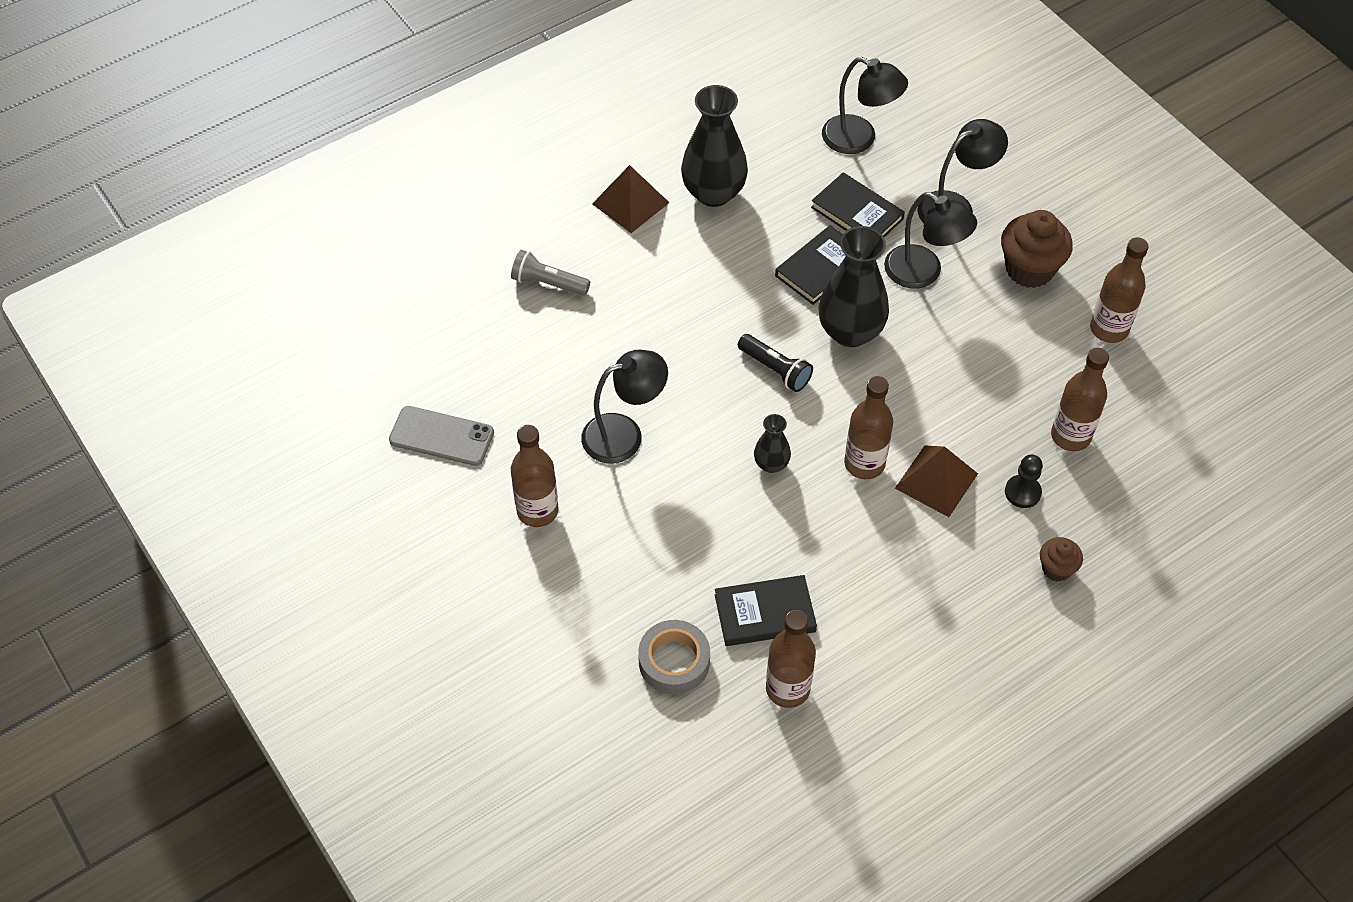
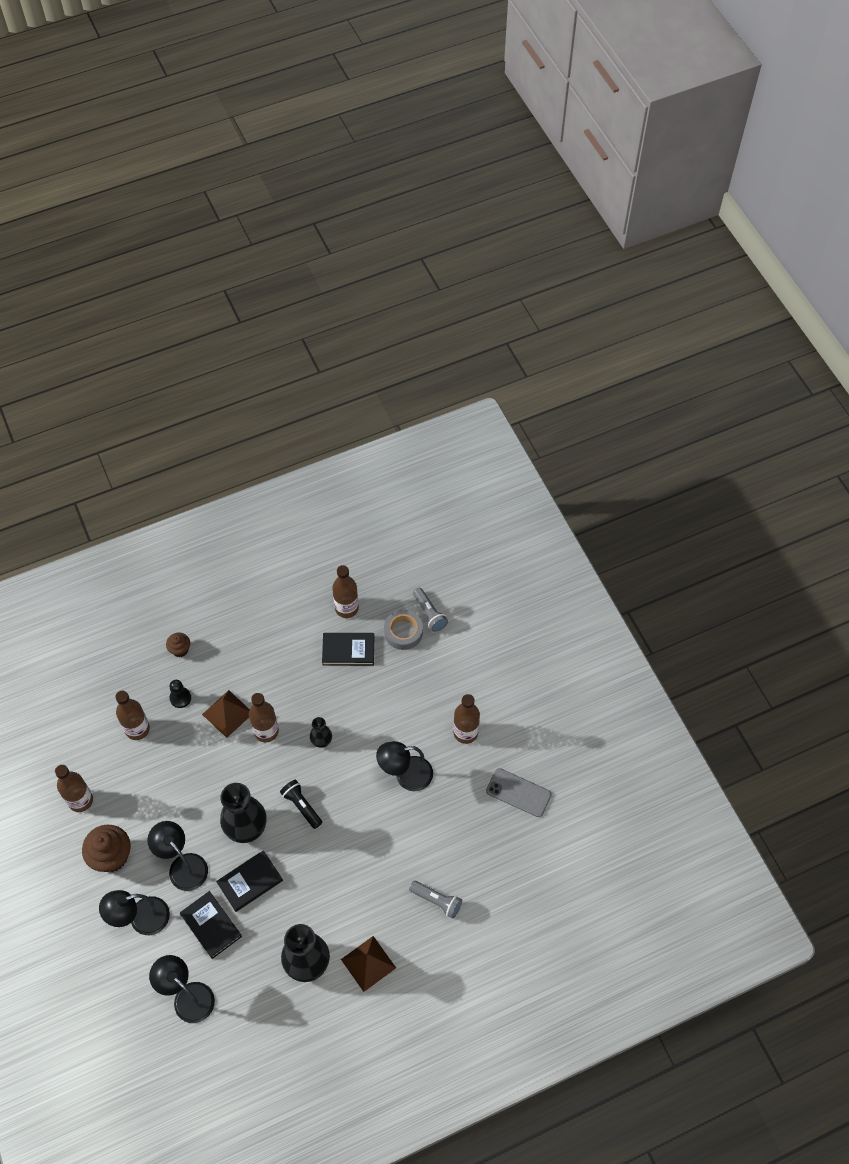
camera: 170 degrees left, 5 degrees up
none -> grey flashlight [413,588,448,632]

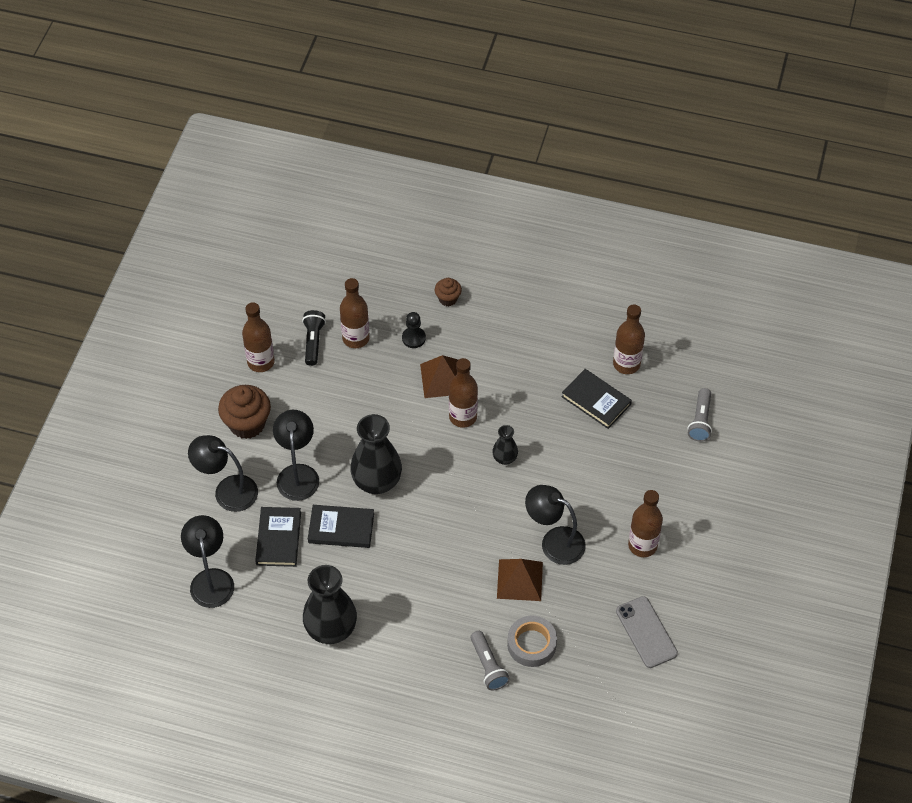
camera: 40 degrees right, 5 degrees down
black flashlight [280,780,322,829] -> black flashlight moved to [302,310,326,366]
brown pyramid [341,936,396,992] -> brown pyramid moved to [497,559,543,601]
grey tape [384,610,423,650] -> grey tape moved to [507,616,557,667]

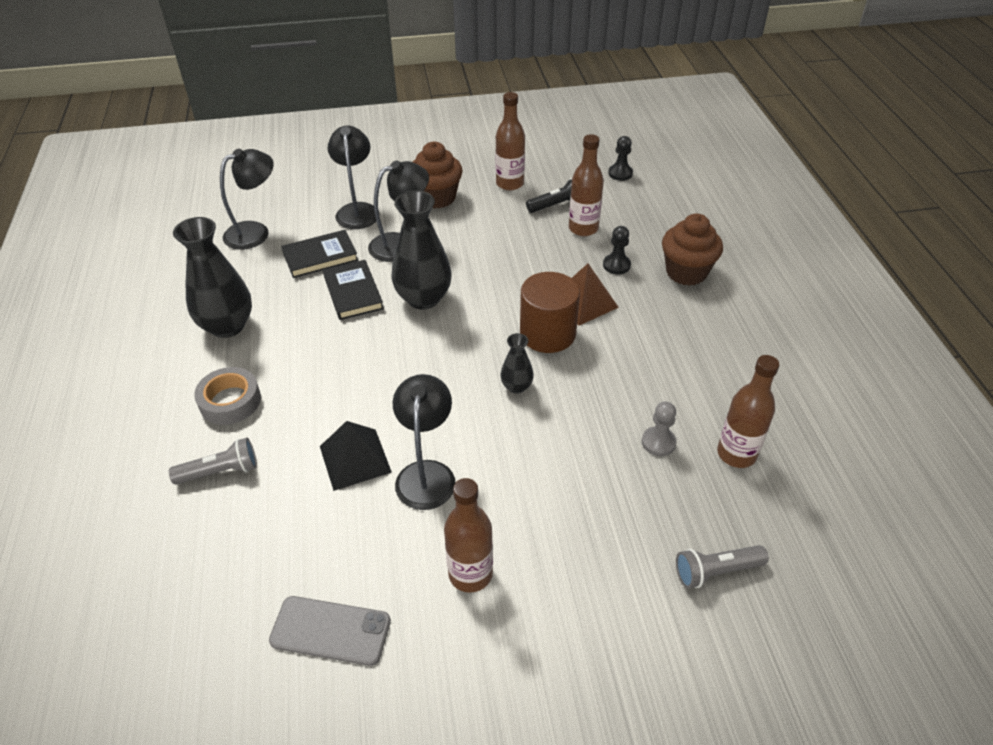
camera: 65 degrees right, 10 degrees down
brown cupcake [435,278,462,306] -> brown cupcake [662,214,723,286], size x1.83
brown bottle [449,358,478,428] -> brown cylinder [520,272,580,353]
grey flashlight [470,631,510,690] -> grey flashlight turned 150 degrees counterclockwise [169,438,257,485]
brown pyramid [497,559,543,601] -> black pyramid [320,421,392,491]
grey tape [507,616,557,667] -> grey tape moved to [194,367,261,425]
black book [562,369,632,429] -> grey pawn [642,401,677,456]
grey phone [616,596,678,668] -> grey phone turned 60 degrees clockwise [269,596,391,666]
none -> black pawn [608,136,633,181]

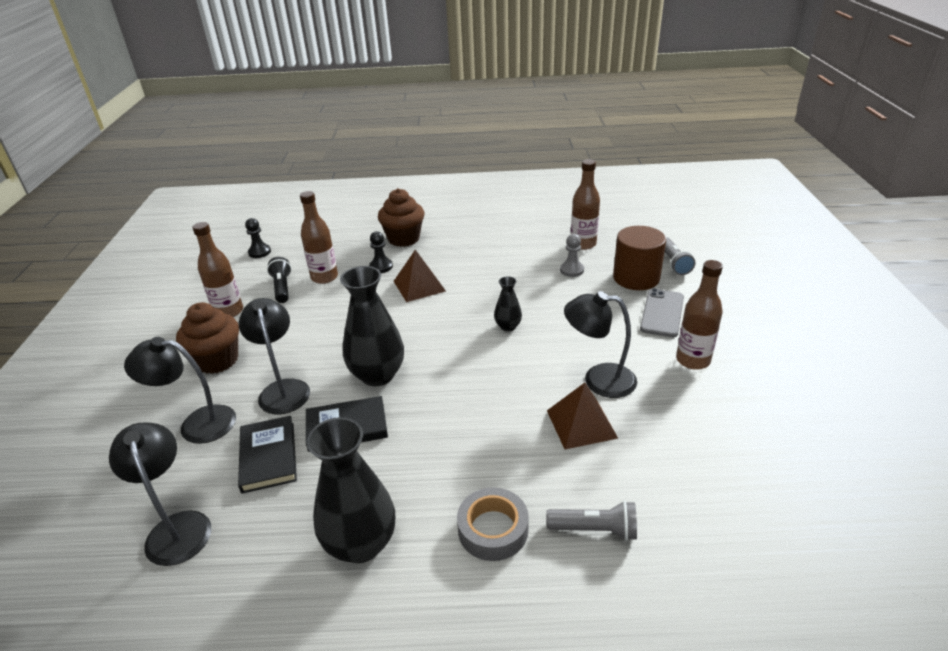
camera: 80 degrees left, 10 degrees down
grey flashlight [169,438,257,485] -> grey flashlight turned 105 degrees clockwise [546,501,637,541]
grey phone [269,596,391,666] -> grey phone moved to [640,289,684,337]
black pyramid [320,421,392,491] -> brown pyramid [547,383,618,449]
brown cylinder [520,272,580,353] -> brown cylinder moved to [613,226,666,290]

